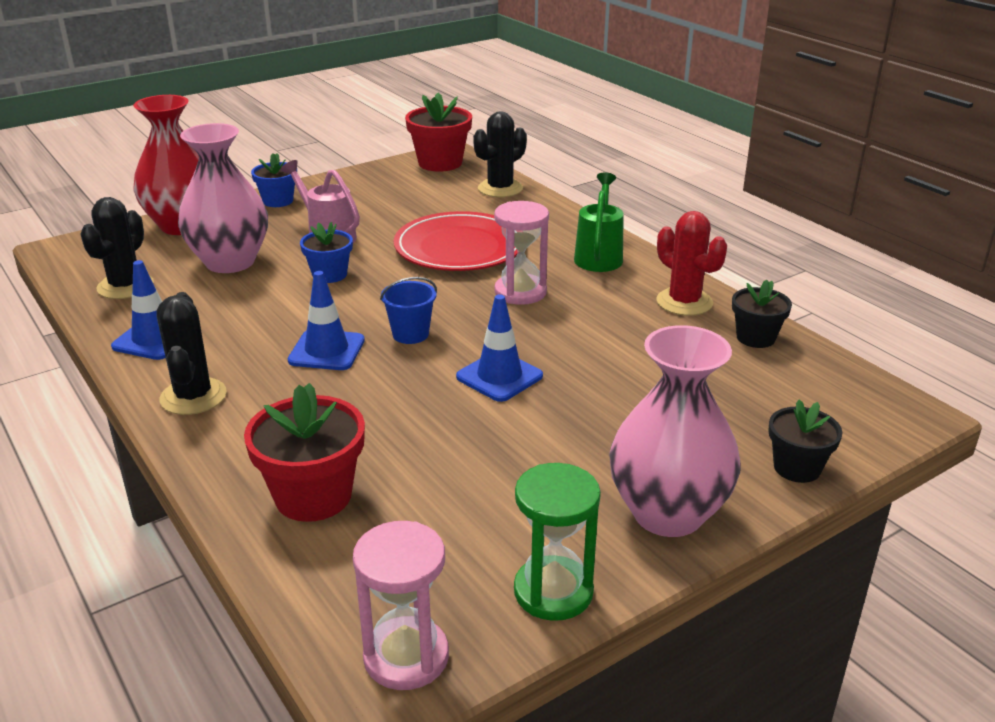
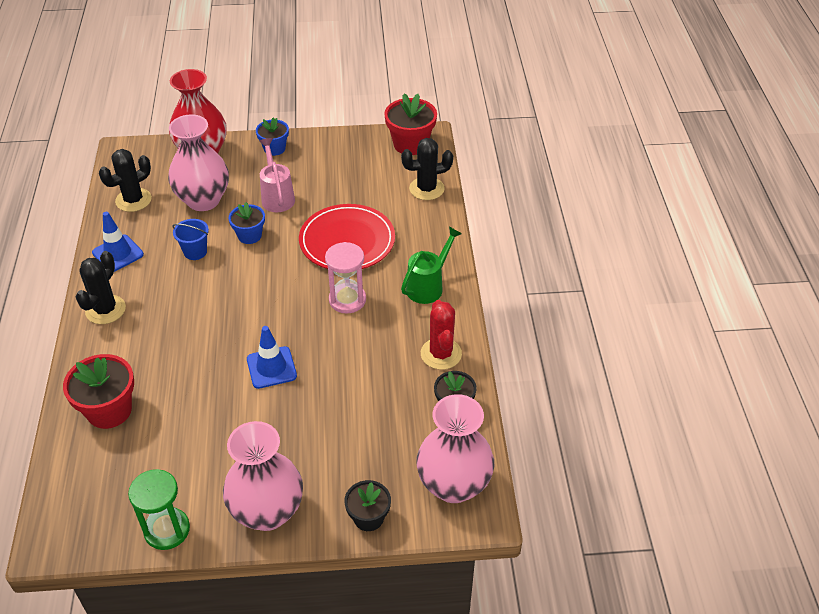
camera: 30 degrees right, 15 degrees up
blue traffic cone [288,271,365,370] -> none
pink hourglass [353,521,449,690] -> none
blue bucket [380,277,437,344] -> blue bucket moved to [172,219,209,260]
none -> pink vase [416,394,494,503]

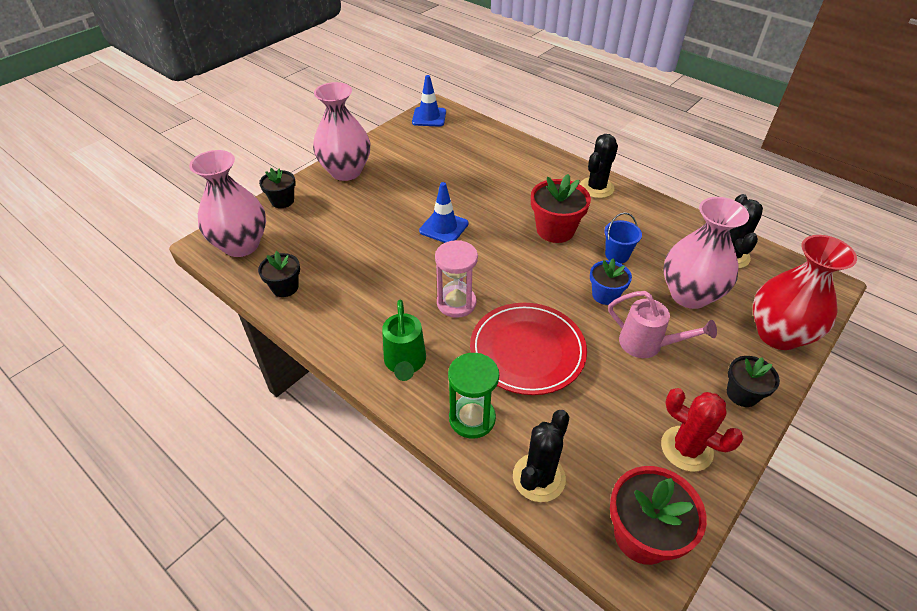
camera: 135 degrees right, 0 degrees up
red flower pot [63,354,134,429] -> red flower pot moved to [531,174,591,243]
black cactus [76,251,126,324] -> black cactus turned 60 degrees clockwise [580,134,618,198]
blue traffic cone [92,212,144,272] -> blue traffic cone moved to [412,75,446,127]
green hourglass [128,469,190,550] -> green hourglass moved to [448,353,499,439]
blue flower pot [256,117,289,156] -> black flower pot [727,356,780,407]
red cactus [421,300,462,370] -> red cactus moved to [661,388,743,472]

